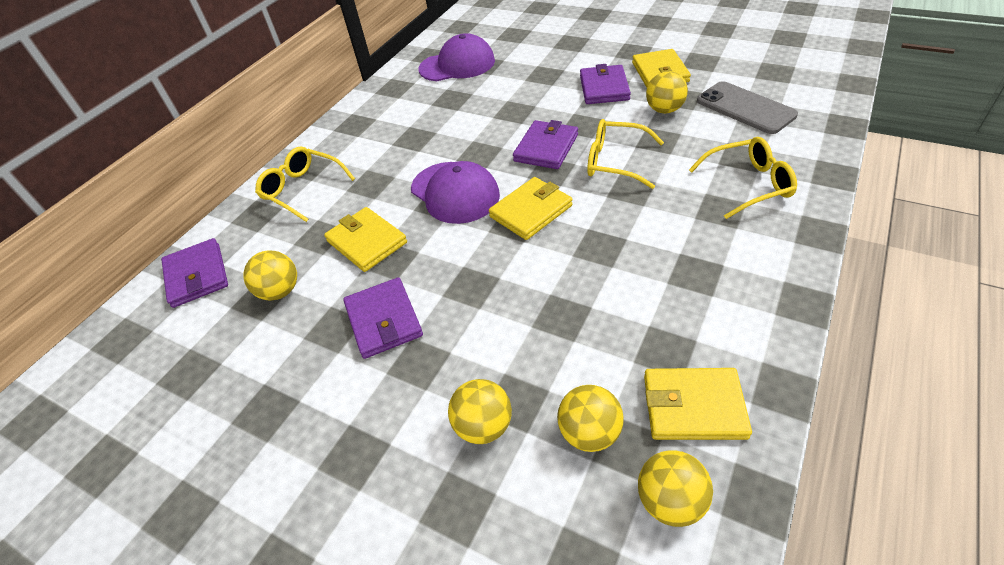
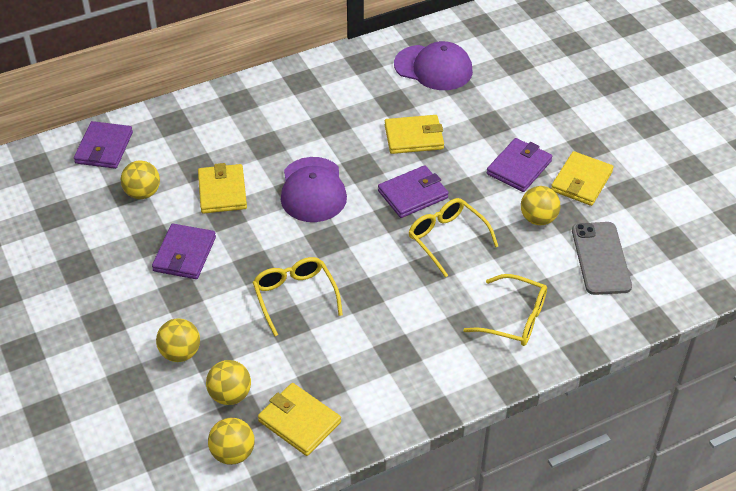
camera: 30 degrees right, 0 degrees up
yellow glasses [255,147,355,222] -> yellow glasses moved to [252,257,343,336]
yellow wallet [489,177,573,240] -> yellow wallet moved to [385,115,444,154]

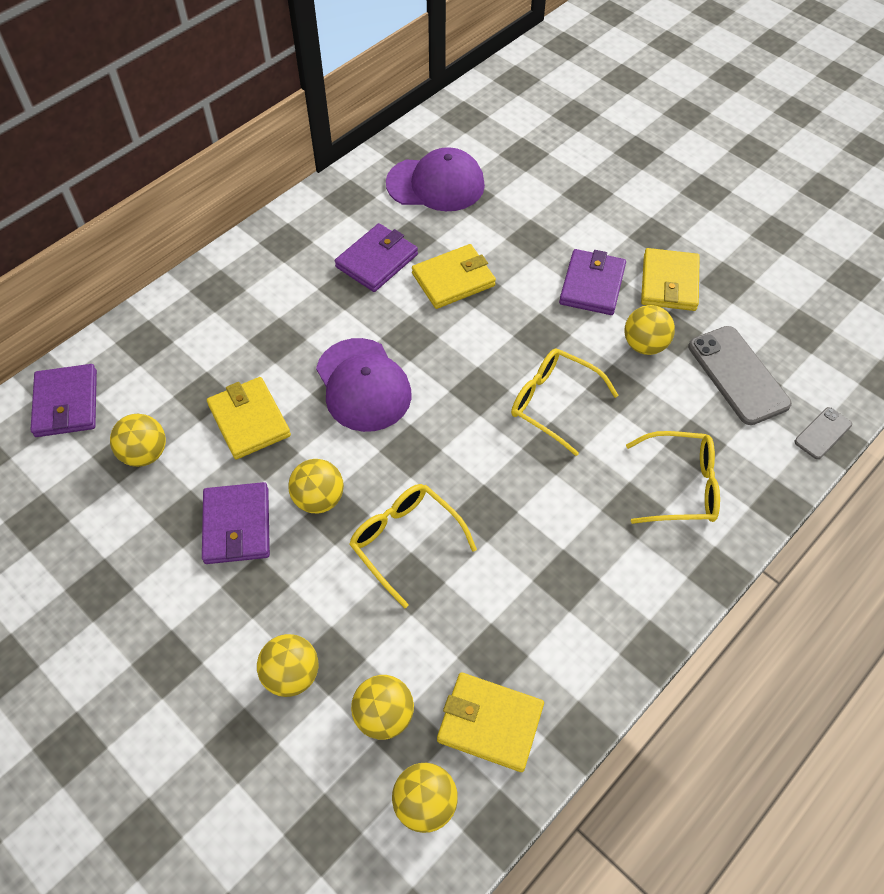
camera: 20 degrees left, 10 degrees up
purple wallet [378,165,449,218] -> purple wallet moved to [335,223,418,292]
none -> yellow ball [288,459,344,513]
none -> grey phone [795,407,852,459]

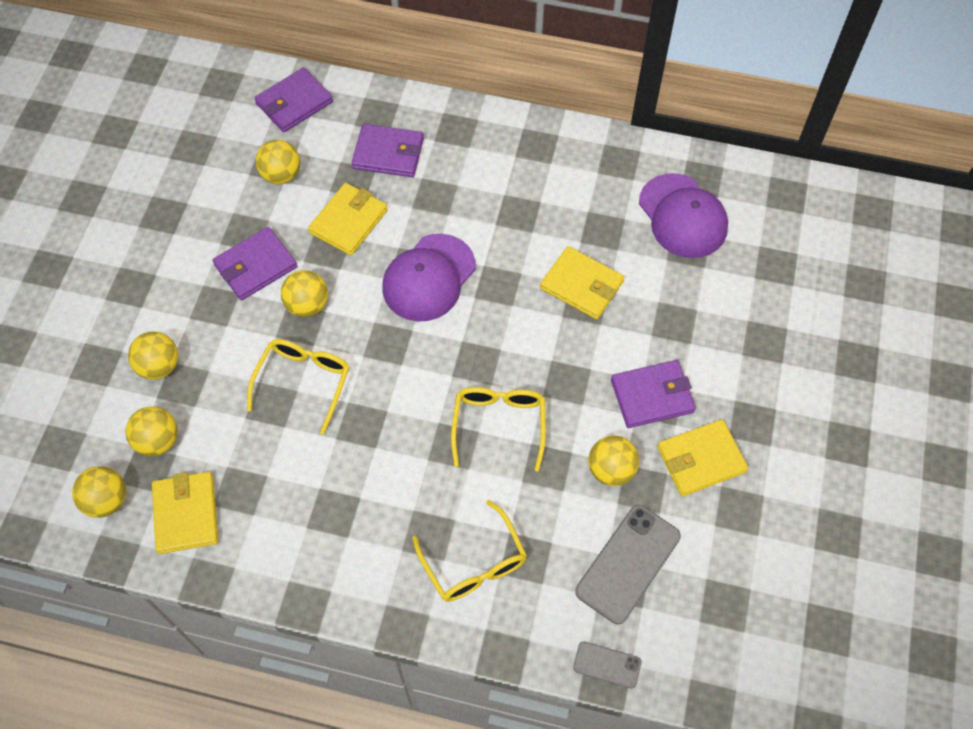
camera: 60 degrees right, 5 degrees up
purple wallet [335,223,418,292] -> purple wallet moved to [351,124,424,177]

